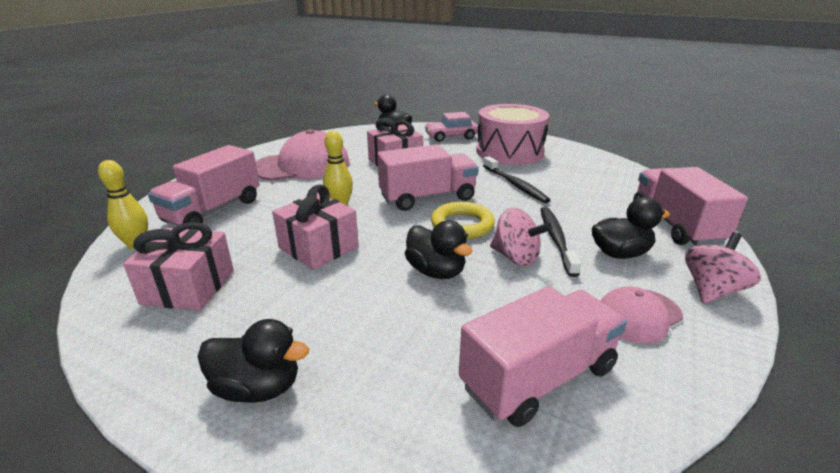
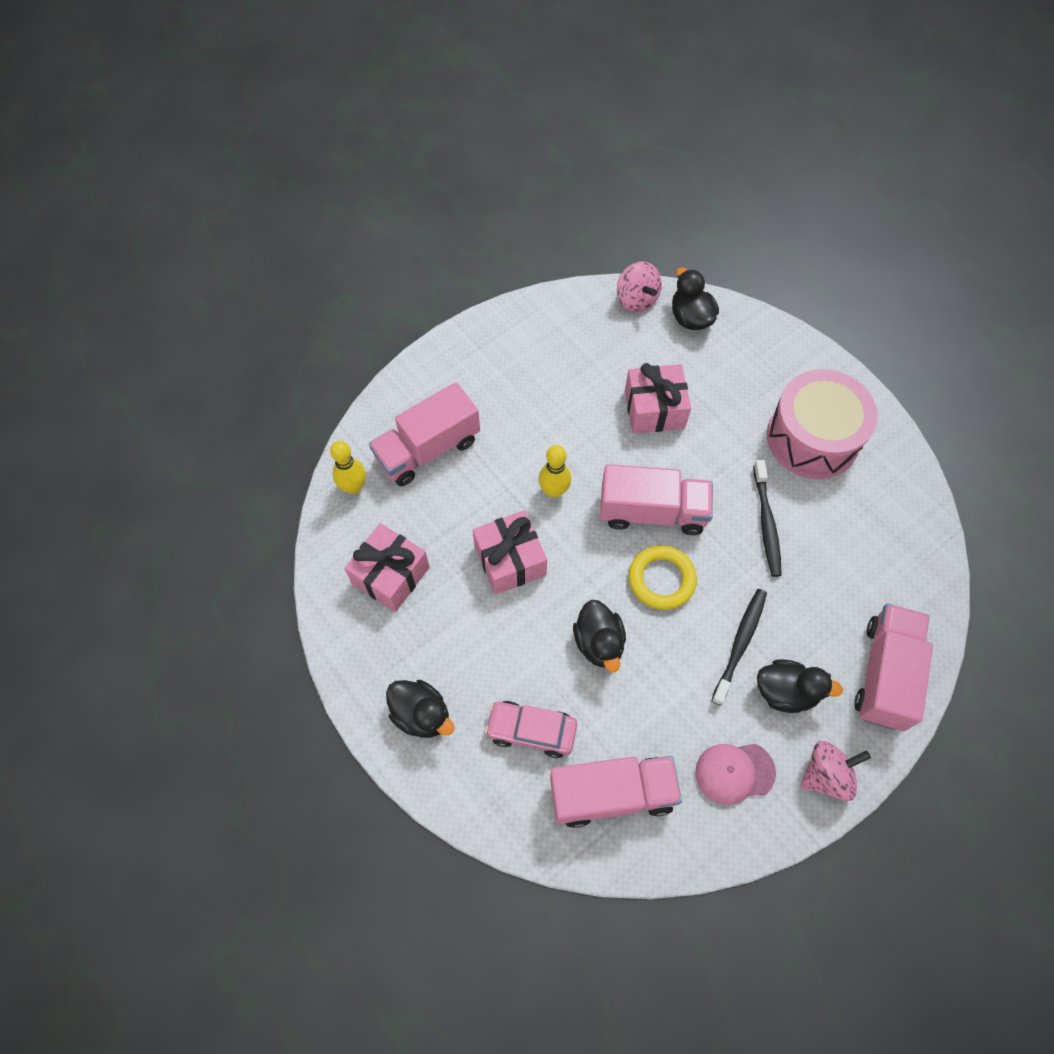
camera: 25 degrees right, 35 degrees up
pink cap [256,129,350,181] -> none
pink car [424,112,478,142] -> pink car moved to [485,701,577,758]
pink spinning top [490,208,552,266] -> pink spinning top moved to [617,261,662,313]

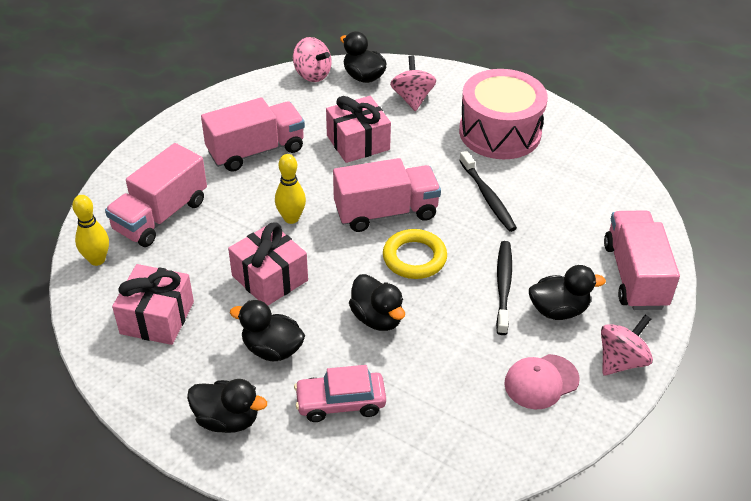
camera: 20 degrees left, 20 degrees down
pink truck [550,756,682,828] -> pink truck moved to [201,97,305,172]
none -> black duck [230,300,305,361]
none -> pink spinning top [390,56,436,111]

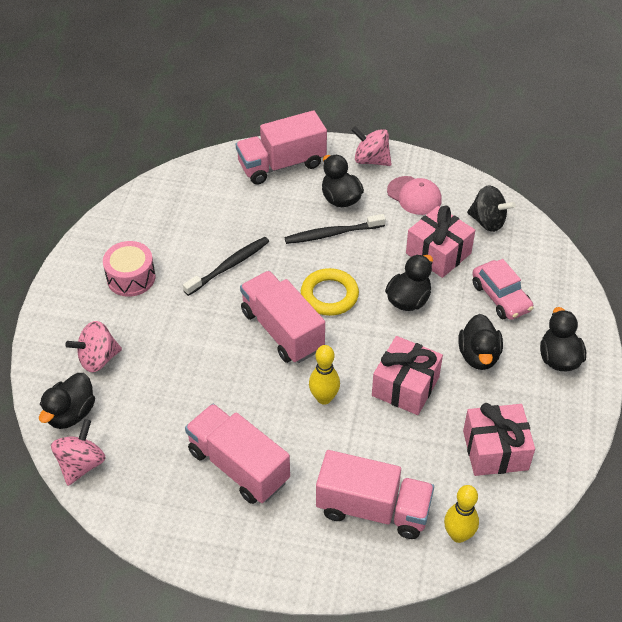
camera: 110 degrees left, 5 degrees up
pink gift [326,96,391,163] -> pink gift moved to [406,206,475,278]
pink drum [459,69,548,159] -> pink drum [103,241,155,297], size x0.58
none -> black spinning top [467,185,516,232]

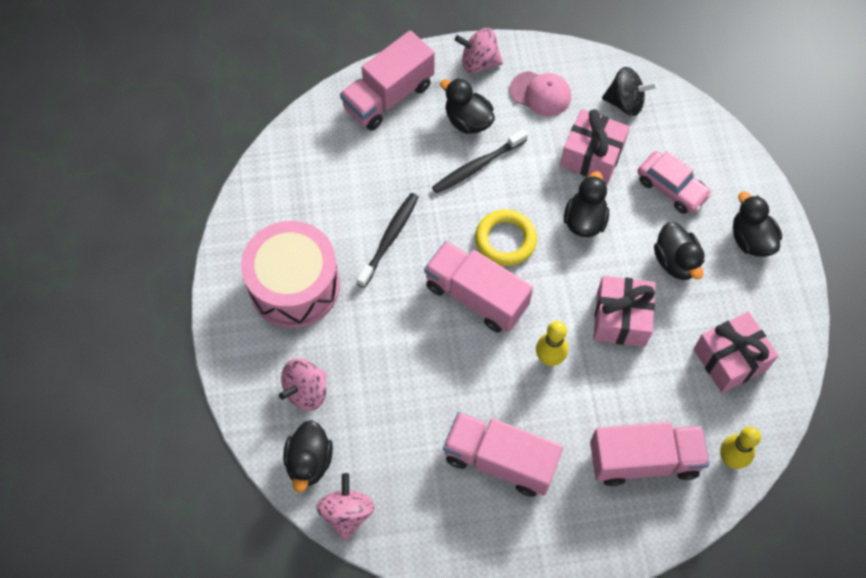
camera: 20 degrees left, 15 degrees up
pink drum [103,241,155,297] -> pink drum [241,221,340,328], size x1.72

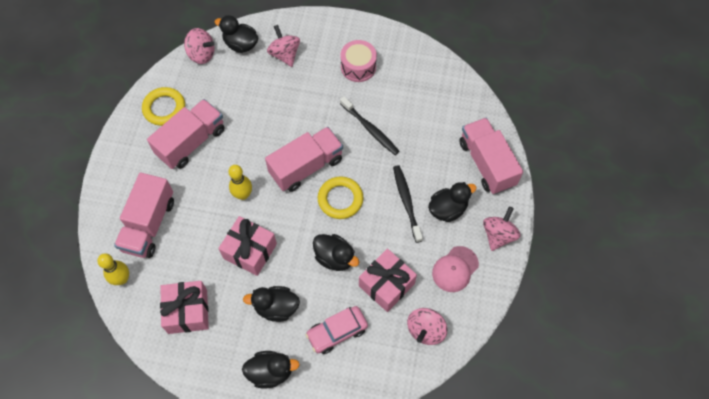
camera: 110 degrees right, 0 degrees up
pink drum [241,221,340,328] -> pink drum [340,40,377,82], size x0.58
black spinning top [602,67,658,116] -> pink spinning top [407,308,447,345]
none -> yellow ring [142,87,185,126]

